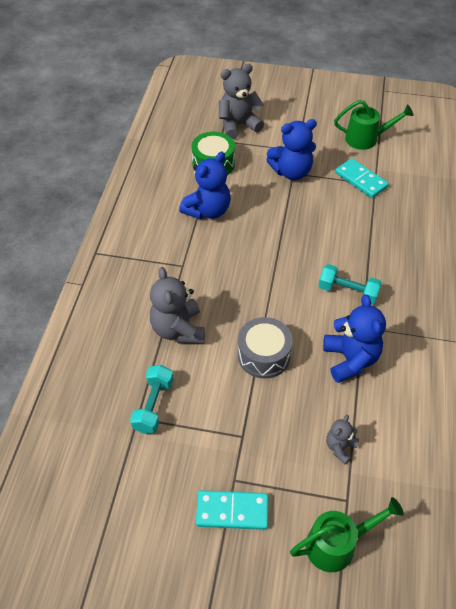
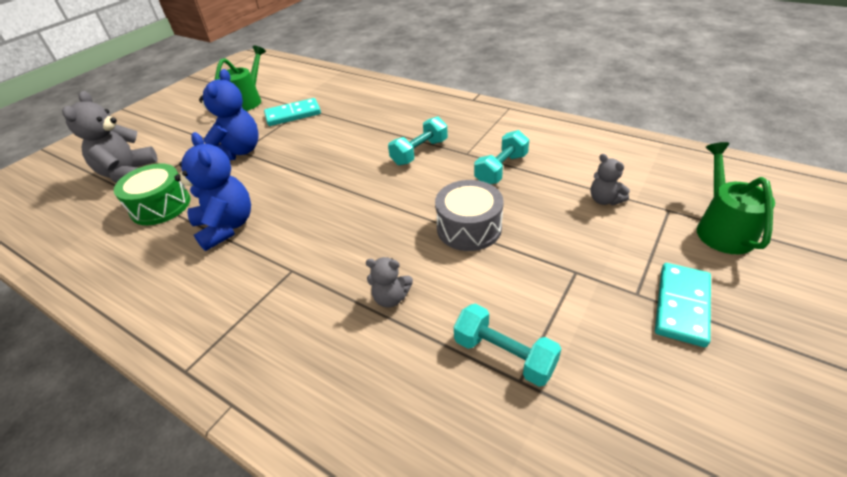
camera: 65 degrees left, 10 degrees down
grey teddy bear [150,267,205,344] -> grey teddy bear [366,257,413,308], size x0.53
blue teddy bear [323,294,386,383] -> turquoise dumbbell [474,130,529,184]

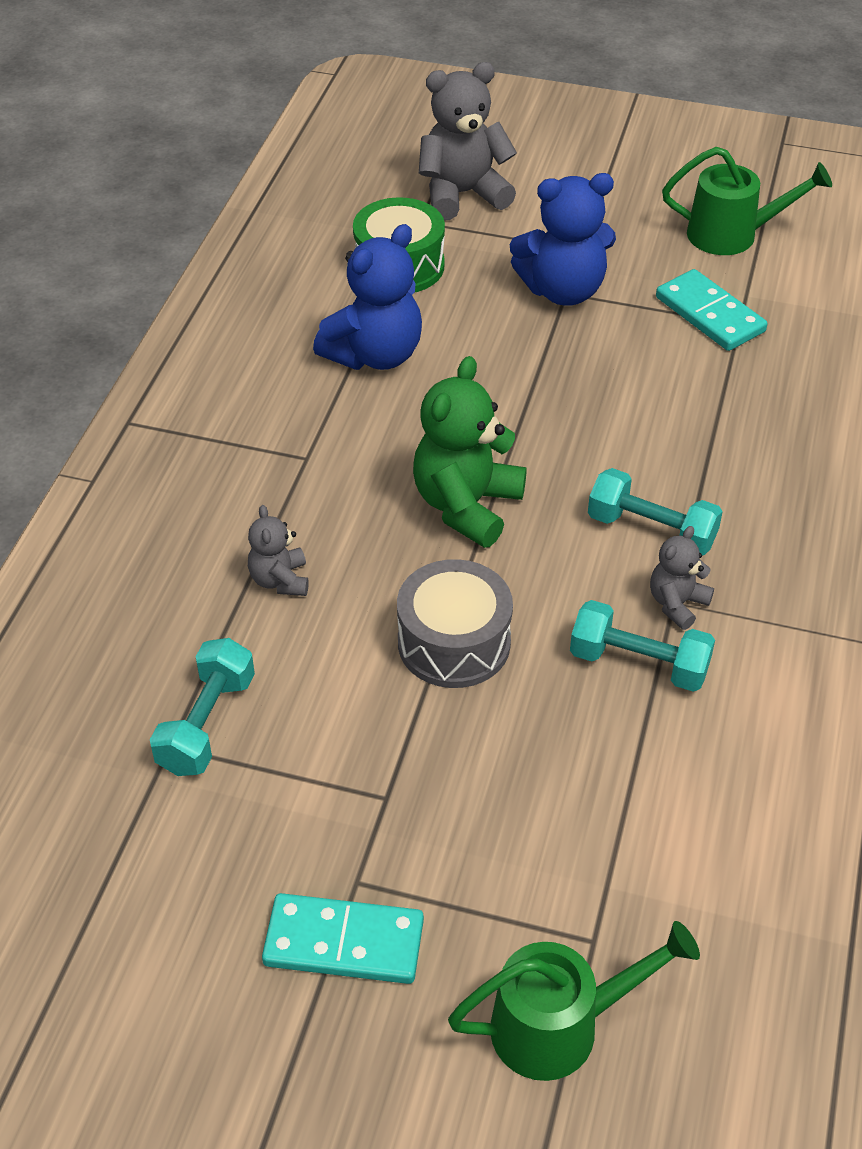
camera: 70 degrees right, 5 degrees up
grey teddy bear [590,154,630,205] -> grey teddy bear moved to [650,526,714,630]
none -> green teddy bear [413,356,527,548]

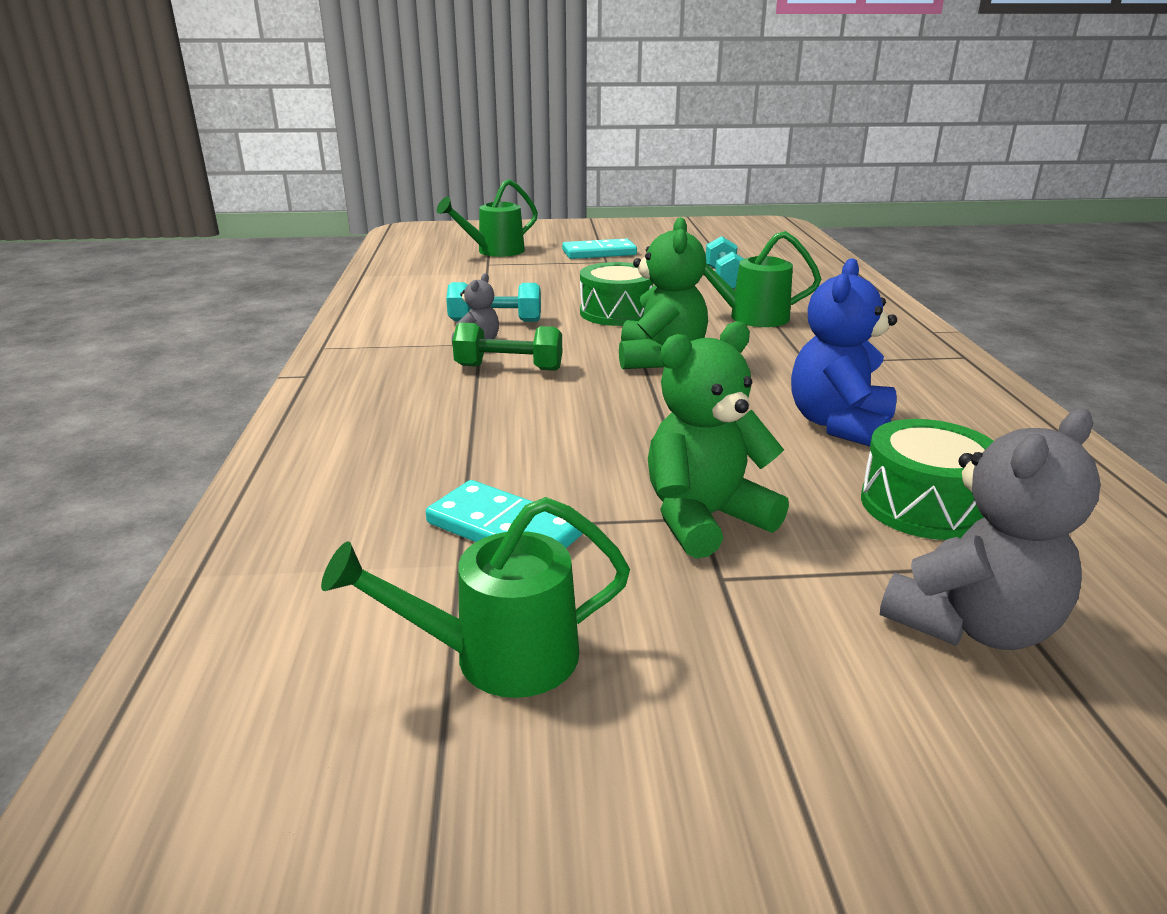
camera: 160 degrees right, 20 degrees down
grey teddy bear [248,505,309,596] -> green watering can [704,231,821,327]
grey drum [397,559,513,688] -> green drum [580,262,654,326]
blue teddy bear [510,173,616,306] -> green teddy bear [648,321,789,558]
turquoise dumbbell [588,468,723,556] -> green dumbbell [452,322,562,371]

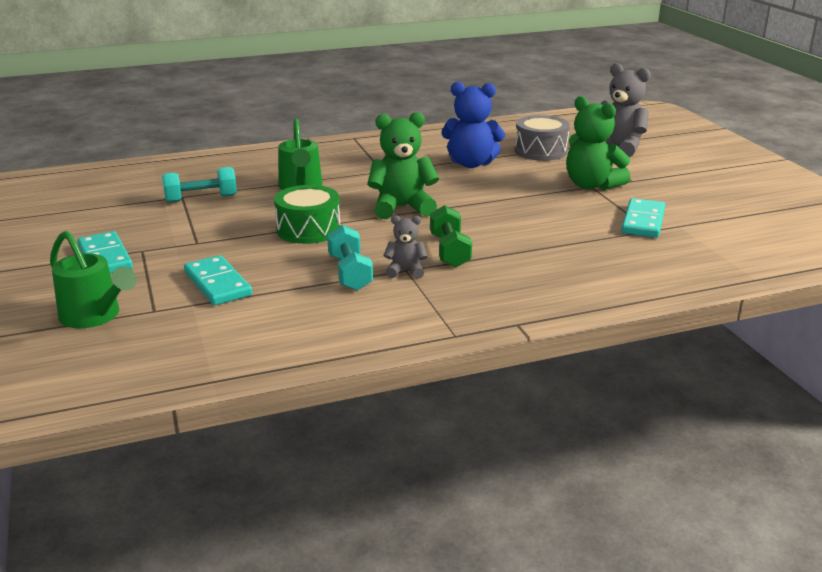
camera: 105 degrees left, 0 degrees up
green watering can [321,497,630,698] -> none
green drum [861,419,994,540] -> grey drum [515,115,570,161]
none -> turquoise domino [184,255,252,305]

